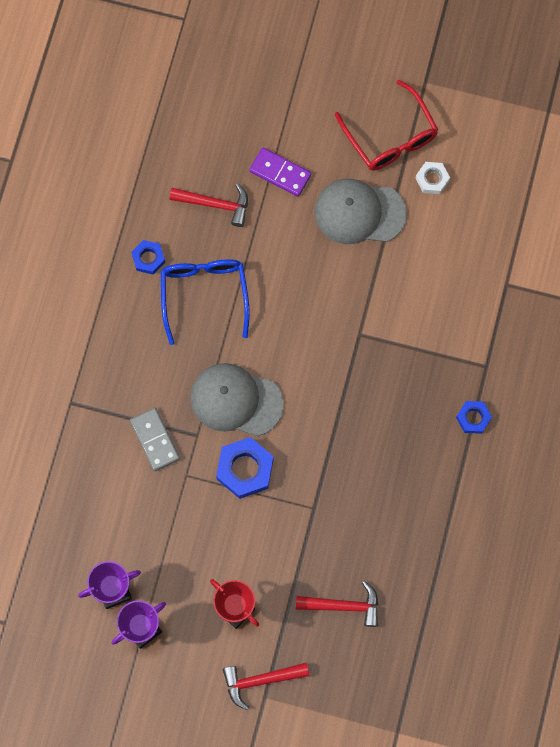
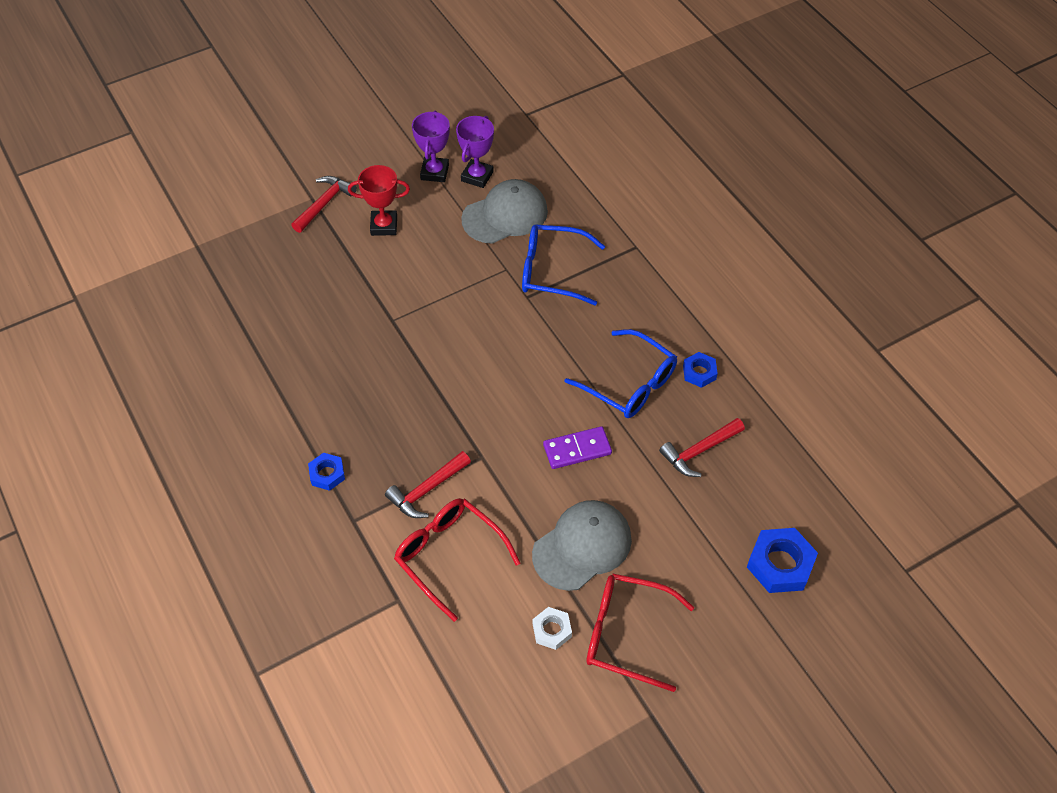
camera: 135 degrees right, 20 degrees down
grey domino [130,408,180,471] -> blue glasses [522,225,605,306]
grey cap [190,363,284,436] -> grey cap moved to [461,179,548,244]
blue nut [216,437,274,499] -> blue nut moved to [747,528,818,593]
purple domino [249,148,311,197] -> purple domino moved to [543,426,612,469]
red hammer [296,581,378,627] -> red hammer moved to [385,451,471,518]
none -> red glasses [394,498,520,622]

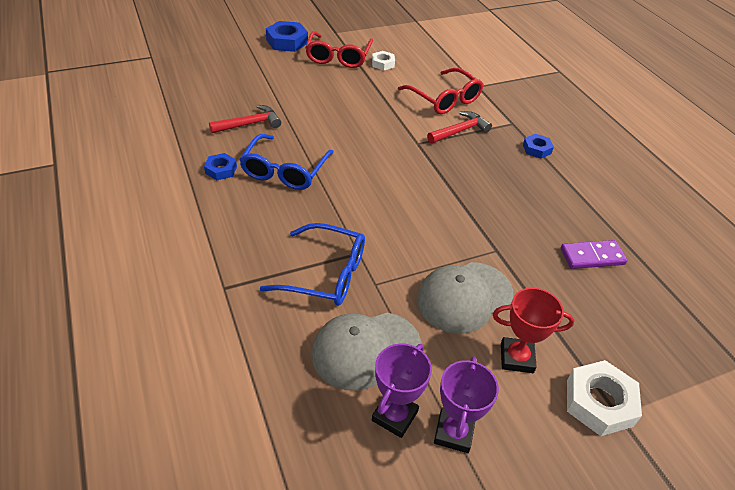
camera: 175 degrees left, 10 degrees down
red hammer [291,176,357,233] -> white nut [567,360,642,436]
grey cap [532,500,632,591] -> grey cap moved to [417,262,514,334]
purple domino [543,426,612,469] -> purple domino moved to [561,240,628,269]
blue glasses [565,329,677,418] -> blue glasses turned 120 degrees counterclockwise [239,134,334,190]
red glasses [586,574,694,692] -> red glasses turned 75 degrees clockwise [305,31,373,68]
blue nut [747,528,818,593] -> blue nut moved to [266,21,308,52]

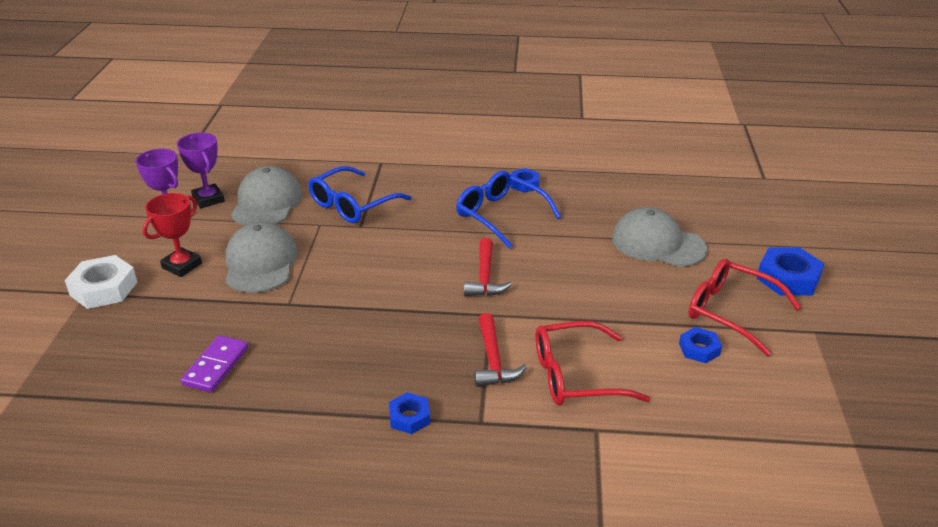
camera: 120 degrees right, 10 degrees down
red hammer [209,105,281,133] -> red hammer moved to [464,238,512,296]
white nut [372,51,395,70] -> blue nut [679,327,722,363]
none -> grey cap [612,207,708,267]

